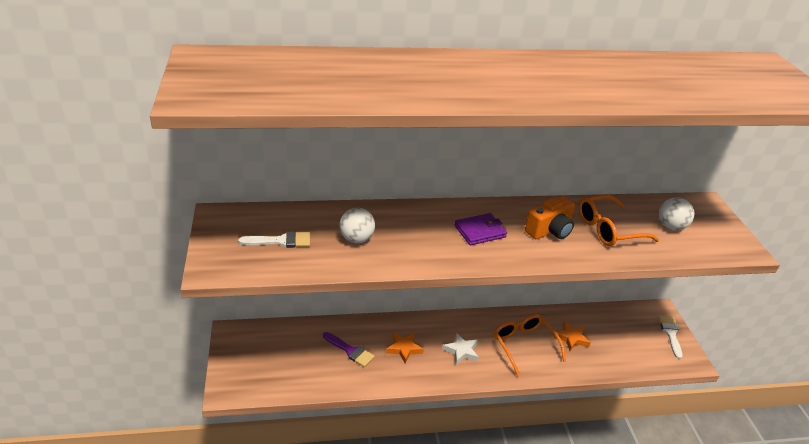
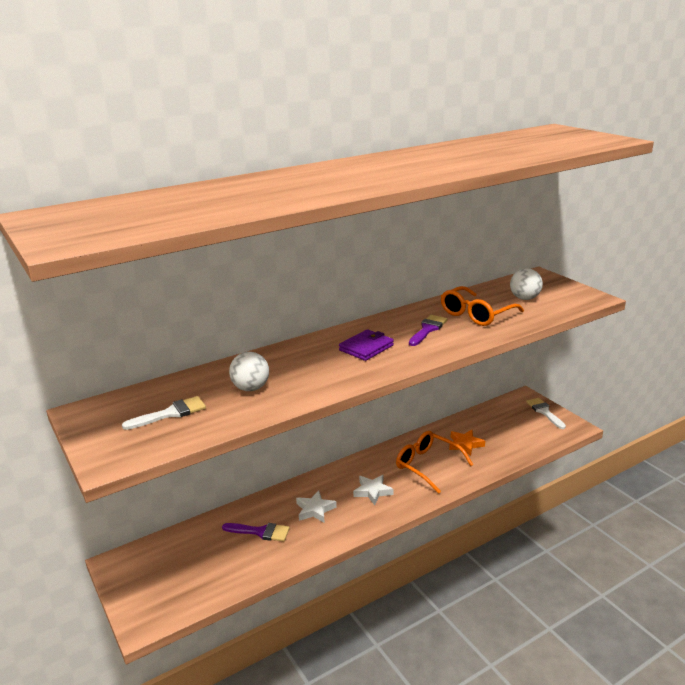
camera: 20 degrees left, 10 degrees down
orange star [386,333,424,364] -> white star [296,490,337,523]
orange camera [525,196,575,239] -> purple brush [409,315,447,346]

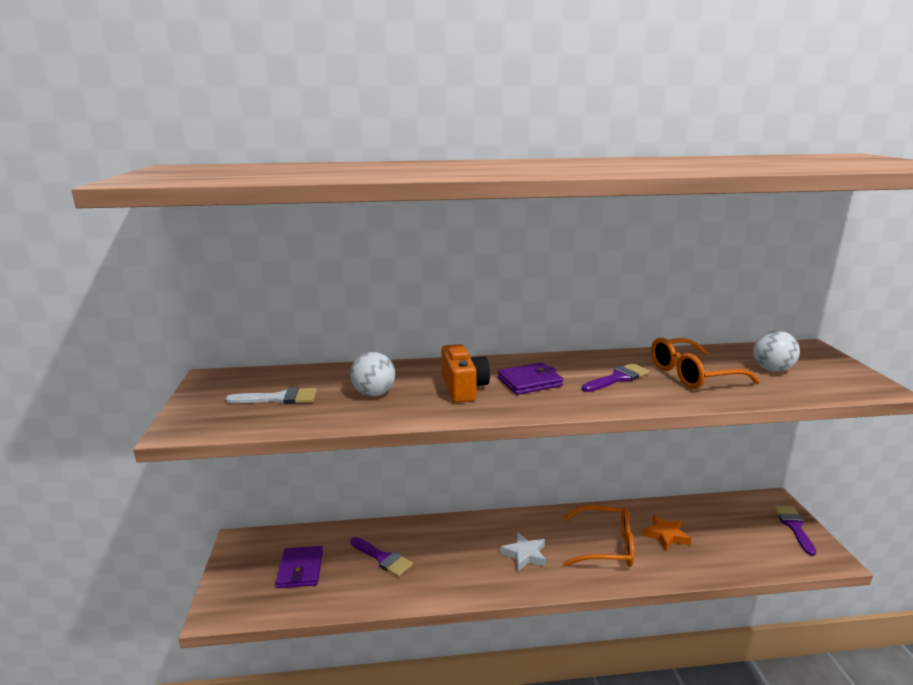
camera: 25 degrees right, 5 degrees down
white star [296,490,337,523] -> none
orange glasses [396,431,473,494] -> orange glasses turned 120 degrees clockwise [563,505,634,567]
white brush [526,398,566,429] -> purple brush [774,506,816,556]
none -> purple wallet [276,546,323,588]
none -> orange camera [442,344,490,403]

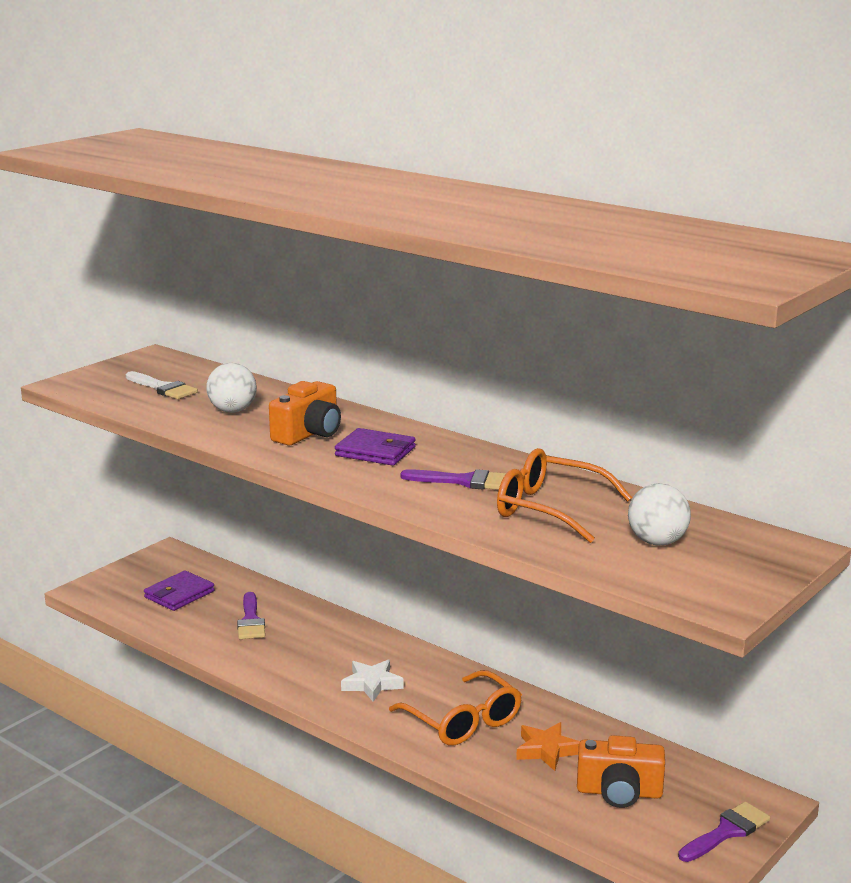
camera: 45 degrees right, 0 degrees up
none -> orange camera [577,735,665,808]

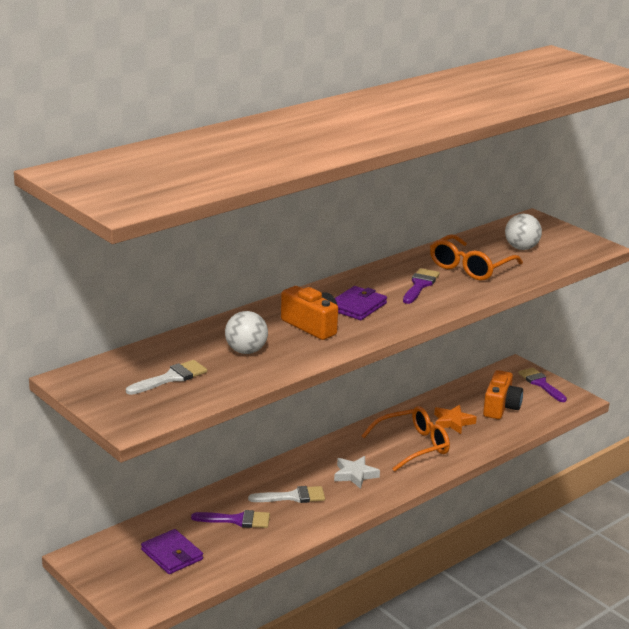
camera: 80 degrees left, 5 degrees up
none -> white brush [248,486,325,503]

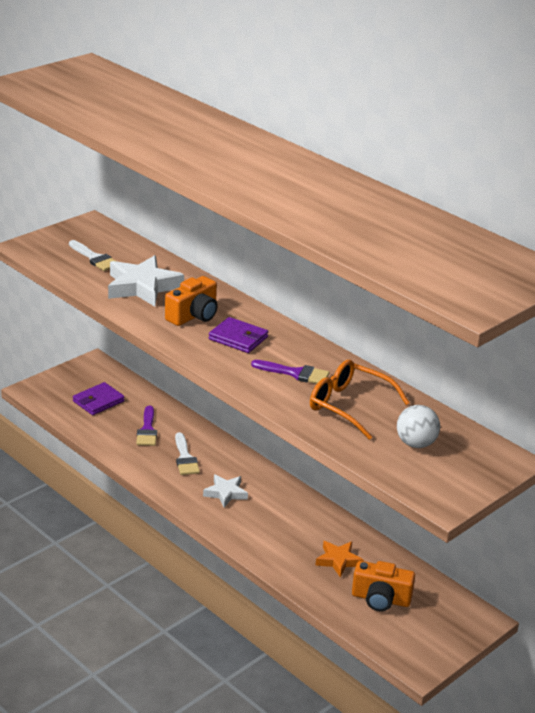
camera: 85 degrees right, 5 degrees up
white ball [225,311,268,354] -> white star [108,255,184,307]
orange glasses [361,406,450,472] -> none
purple brush [519,368,567,402] -> none

